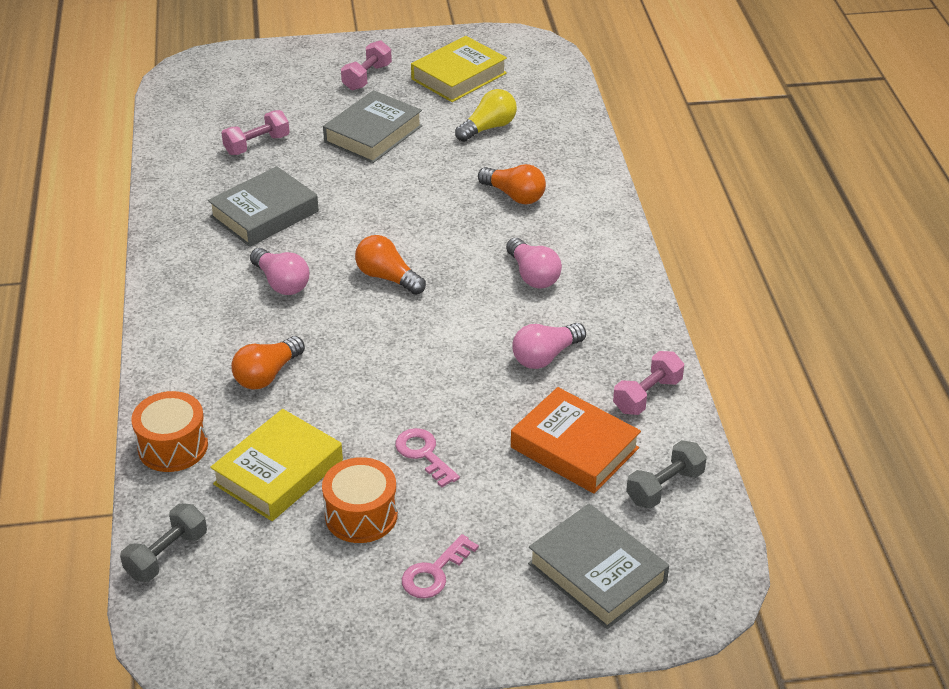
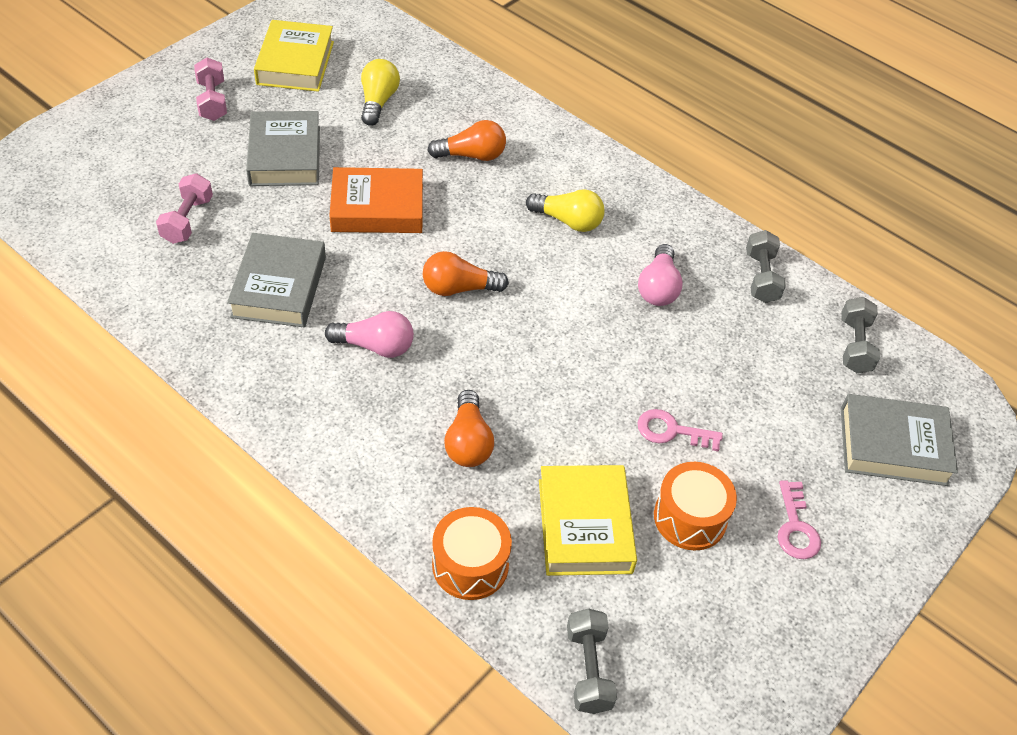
camera: 45 degrees left, 10 degrees up
pink light bulb [506,238,562,288] -> yellow light bulb [526,189,605,232]
orange book [511,387,641,494] -> orange book moved to [329,167,423,233]
pink dumbbell [613,351,684,415] -> grey dumbbell [746,230,786,303]

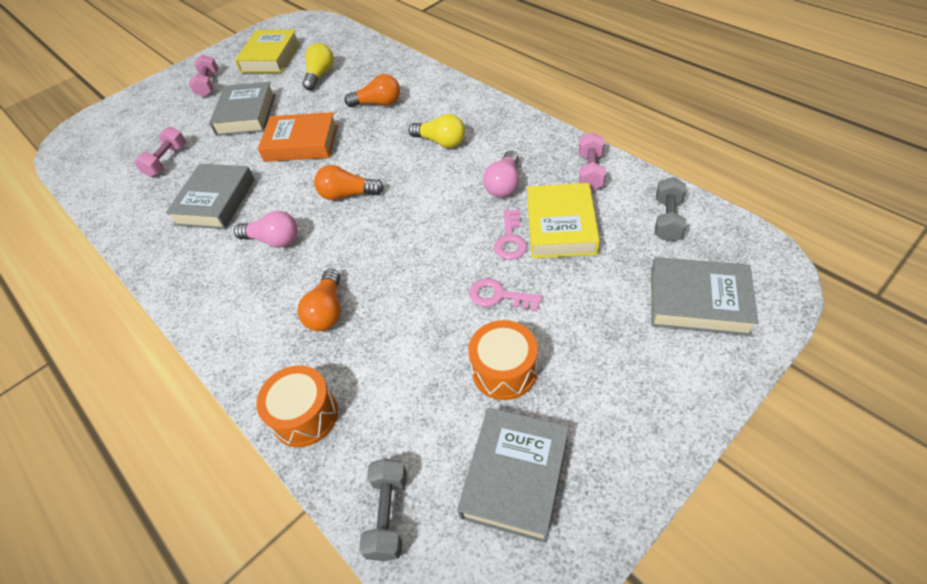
camera: 15 degrees right, 0 degrees up
yellow book [539,465,637,576] -> yellow book moved to [527,183,600,258]
grey dumbbell [746,230,786,303] -> pink dumbbell [579,132,606,191]
pink key [778,480,821,559] -> pink key moved to [494,209,527,260]
none -> grey book [457,408,569,543]

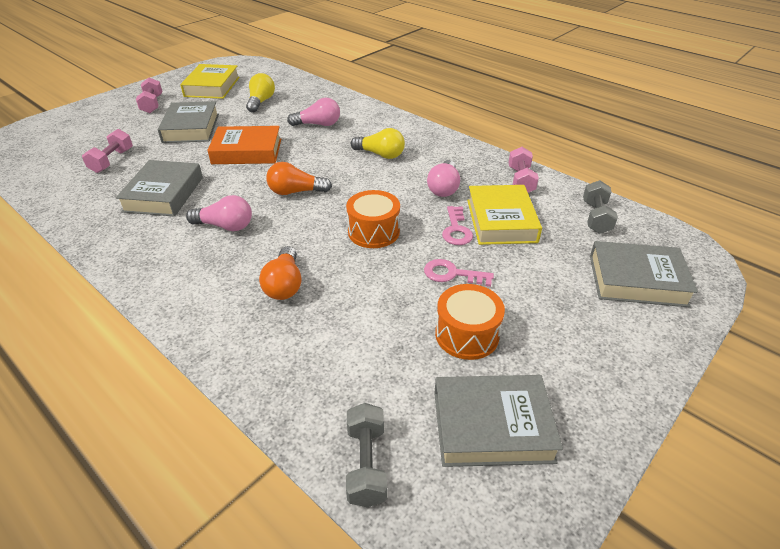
camera: 10 degrees left, 10 degrees down
orange drum [256,365,338,447] -> orange drum moved to [346,190,400,248]
orange light bulb [344,74,400,107] -> pink light bulb [287,97,340,126]
grey book [457,408,569,543] -> grey book turned 75 degrees clockwise [434,375,563,467]

